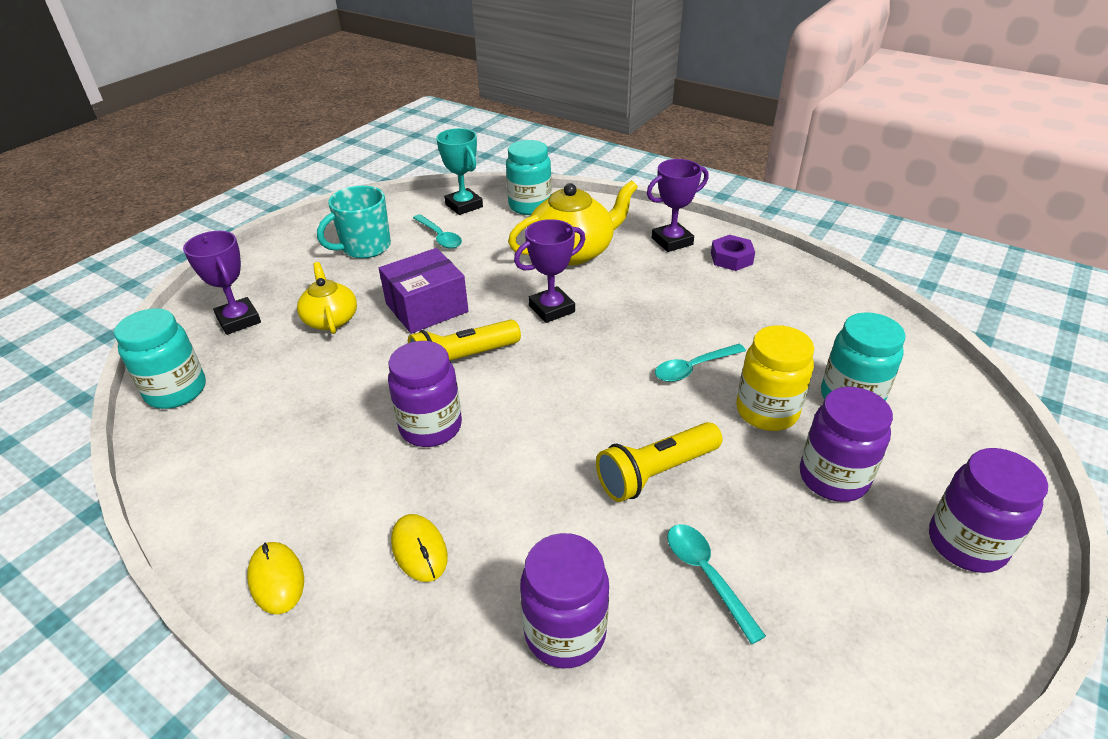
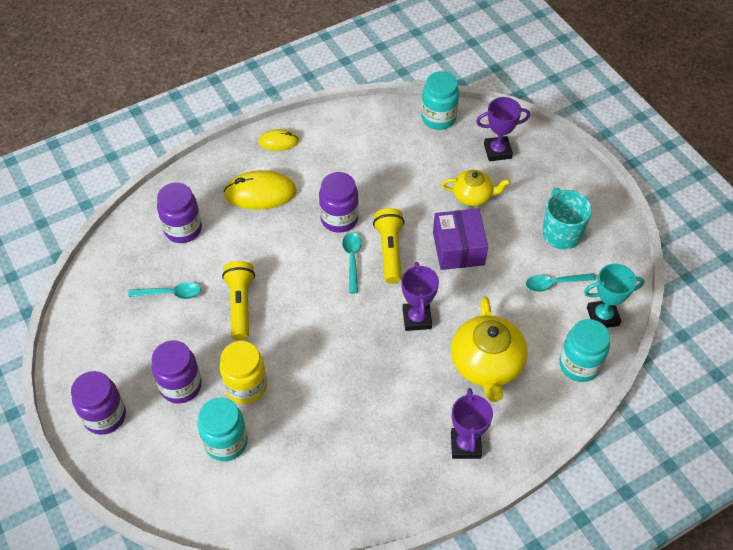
camera: 115 degrees right, 15 degrees up
yellow mouse [391,514,448,582] -> yellow mouse [224,170,297,210], size x1.73
turquoise spoon [655,344,746,382] -> turquoise spoon moved to [342,232,362,294]
purple nut [711,235,755,271] -> none

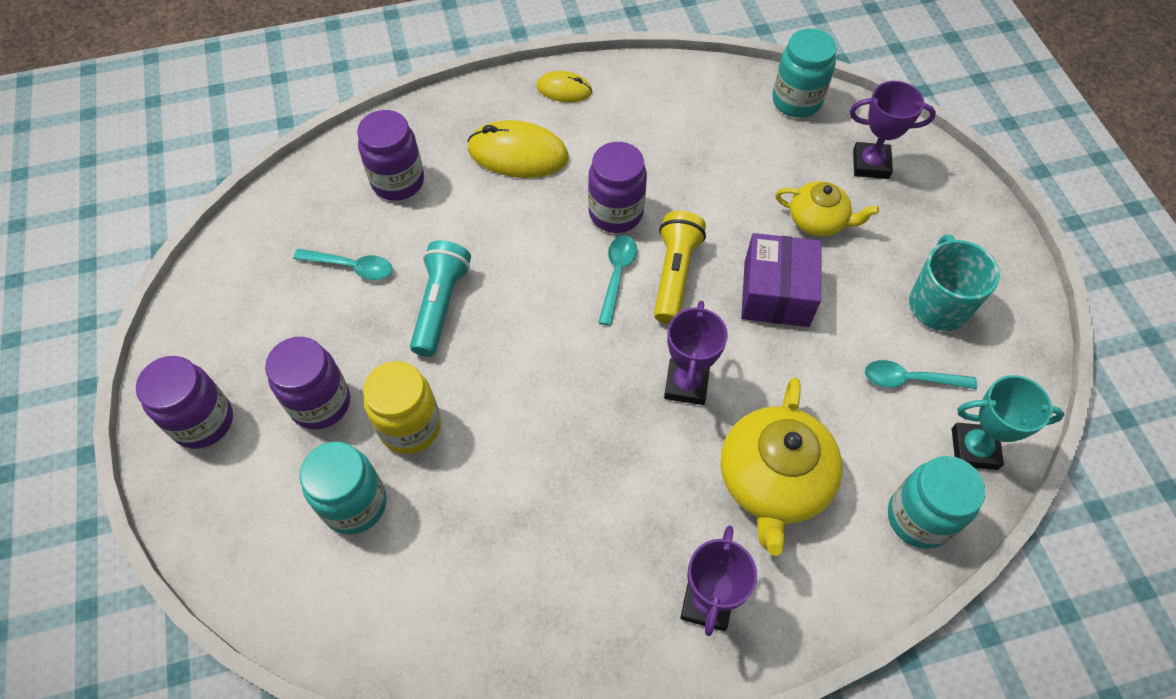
camera: 15 degrees right, 5 degrees up
yellow flashlight [222,261,255,340] -> turquoise flashlight [410,240,471,357]

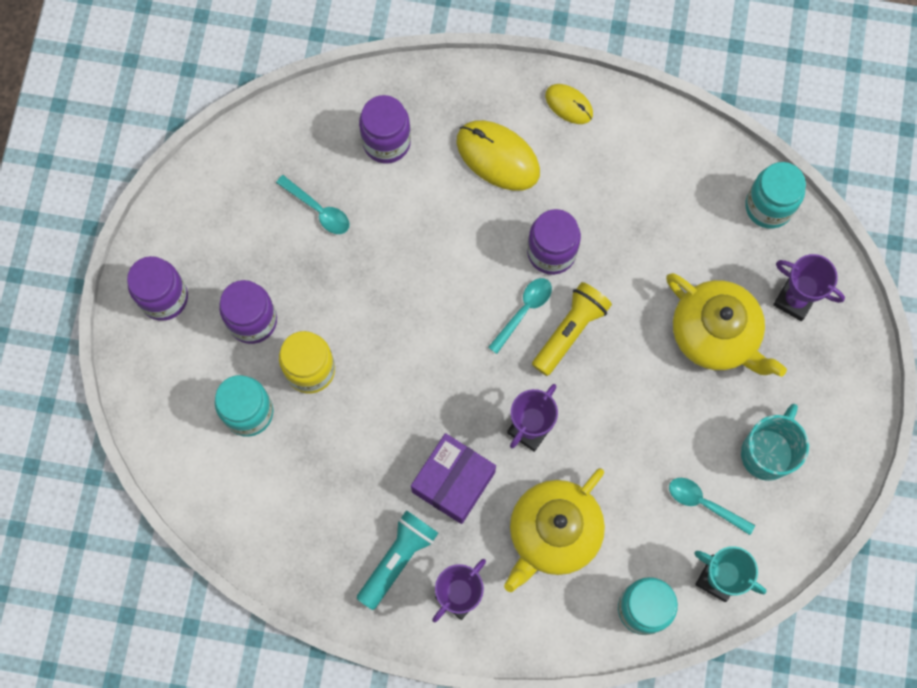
camera: 25 degrees right, 15 degrees up
turquoise flashlight [410,240,471,357] -> turquoise flashlight moved to [357,510,438,610]
purple box [741,233,822,327] -> purple box moved to [411,433,496,524]
yellow teapot [775,181,879,236] -> yellow teapot [666,273,787,377], size x1.66

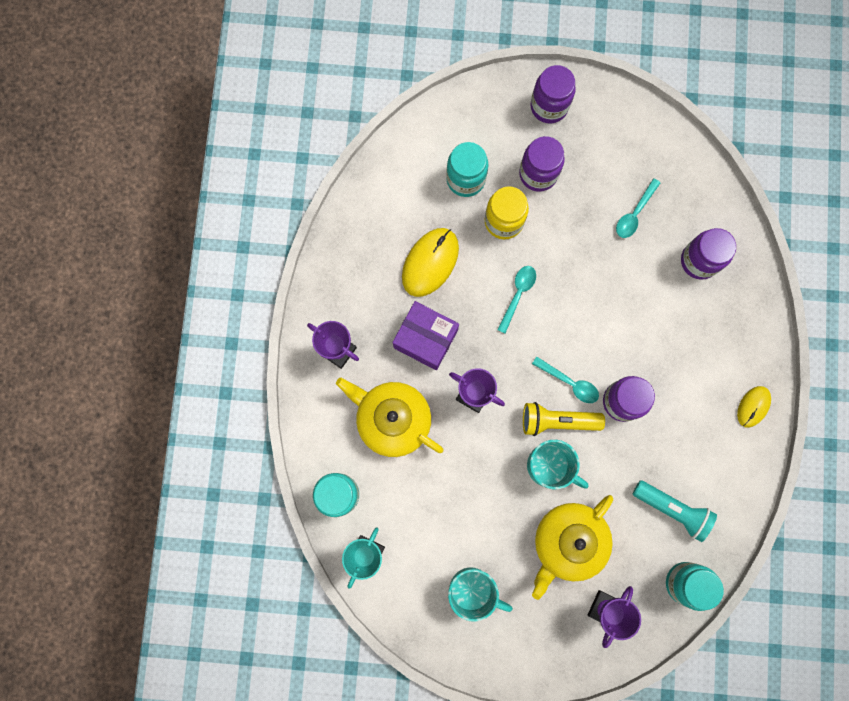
camera: 85 degrees right, 5 degrees up
turquoise flashlight [357,510,438,610] -> turquoise flashlight moved to [633,480,717,542]
yellow mouse [457,120,540,191] -> yellow mouse moved to [402,228,459,297]
yellow flashlight [532,282,612,376] -> yellow flashlight turned 150 degrees clockwise [523,402,605,436]
turquoise spoon [669,478,755,535] -> turquoise spoon moved to [497,266,536,333]
none -> turquoise mug [527,440,589,489]

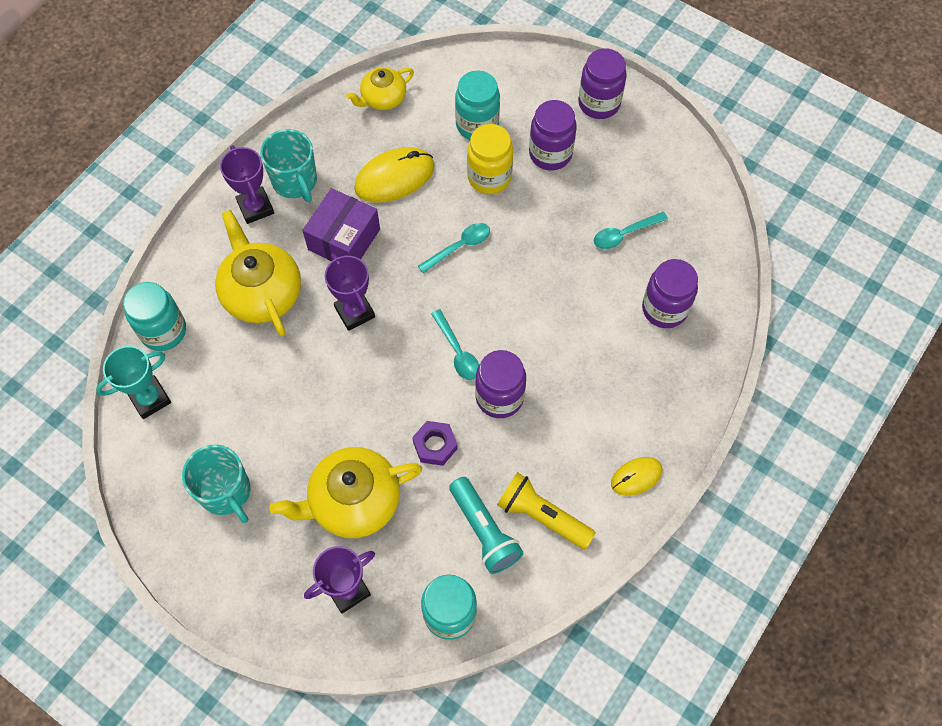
camera: 30 degrees right, 15 degrees down
purple box [392,301,459,370] -> purple box turned 60 degrees clockwise [302,188,380,261]
yellow flashlight [523,402,605,436] -> yellow flashlight moved to [497,472,596,549]
turquoise mug [527,440,589,489] -> turquoise mug moved to [260,129,317,202]
none -> yellow teapot [346,67,414,110]
none -> purple nut [412,421,458,466]

